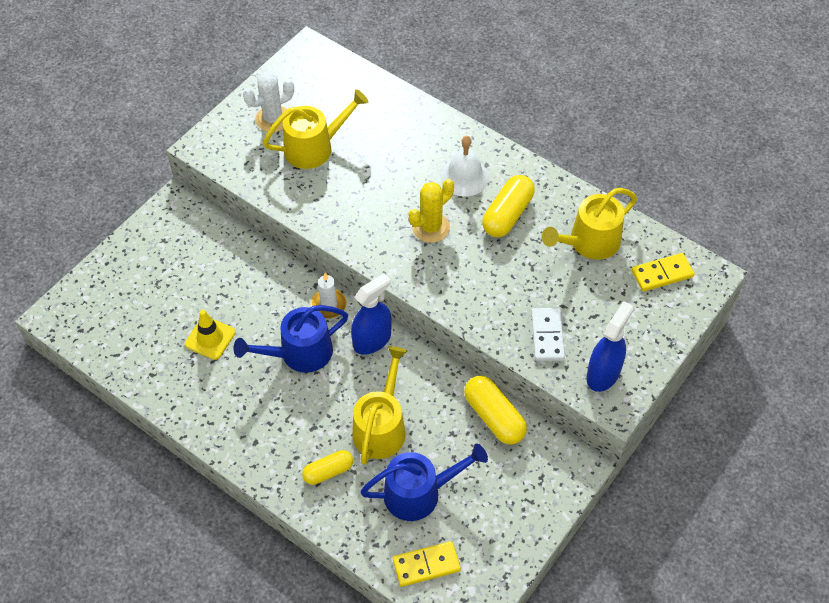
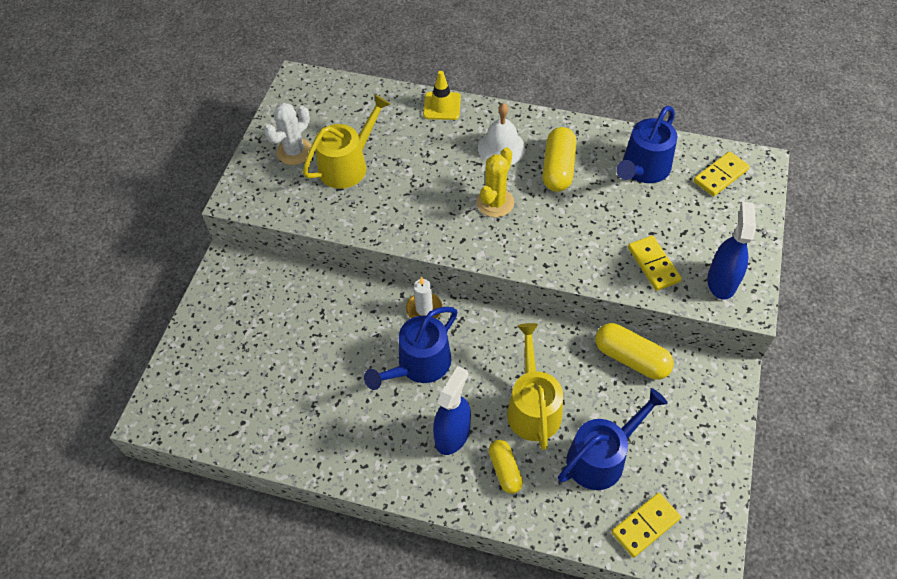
camera: 20 degrees left, 0 degrees up
yellow traffic cone [185,310,235,360] -> yellow traffic cone moved to [423,71,461,120]
yellow capsule [302,450,353,485] -> yellow capsule turned 60 degrees counterclockwise [489,440,523,494]
blue spray bottle [351,273,392,355] -> blue spray bottle moved to [433,366,471,455]
white domino [531,308,565,361] -> yellow domino [628,236,682,291]
yellow watering can [542,188,637,260] -> blue watering can [616,106,678,183]

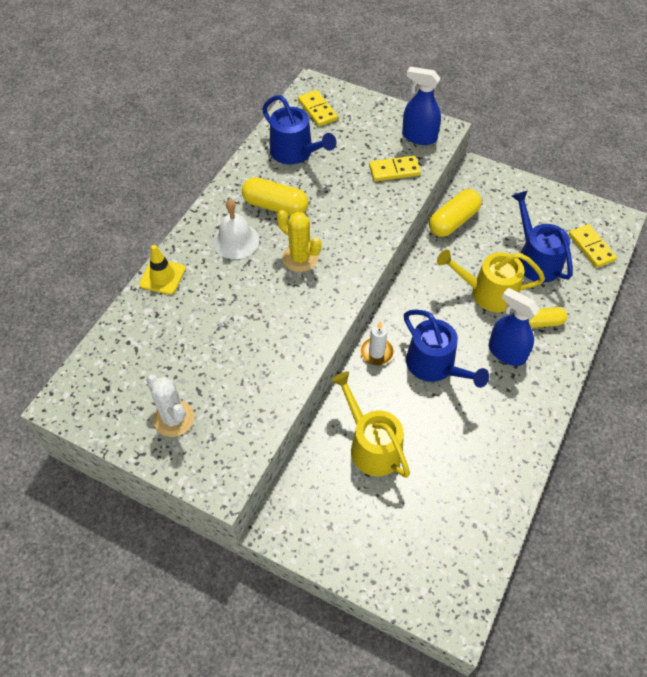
camera: 80 degrees left, 0 degrees up
yellow watering can [303,94,390,189] -> yellow watering can moved to [331,371,410,478]

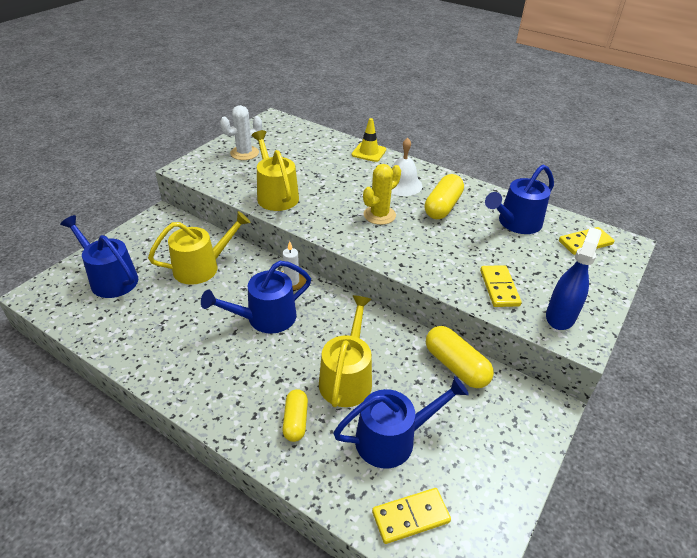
camera: 95 degrees right, 15 degrees down
blue spray bottle [489,288,540,366] -> none
none -> blue watering can [60,215,138,298]
none -> yellow watering can [251,130,299,211]

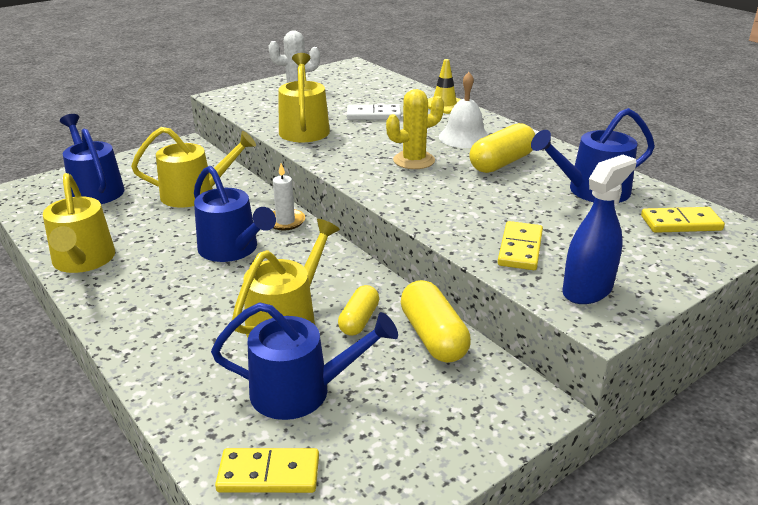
camera: 20 degrees right, 10 degrees down
blue watering can [201,261,311,334] -> blue watering can turned 120 degrees counterclockwise [194,166,276,262]
yellow capsule [282,389,308,442] -> yellow capsule moved to [338,285,379,336]
none -> yellow watering can [43,173,115,273]
none -> white domino [347,104,401,120]

